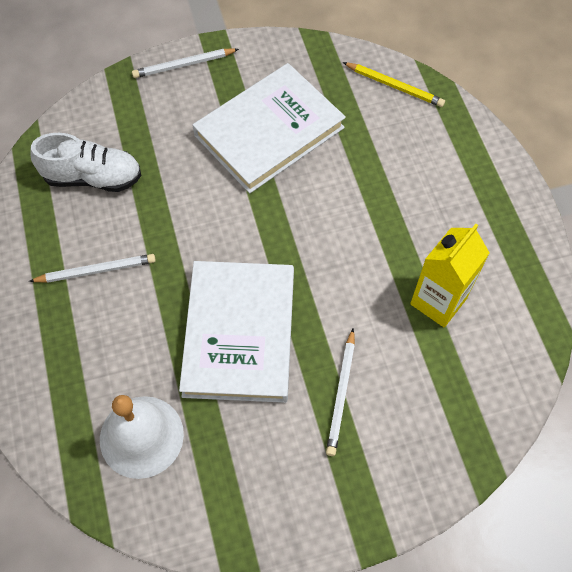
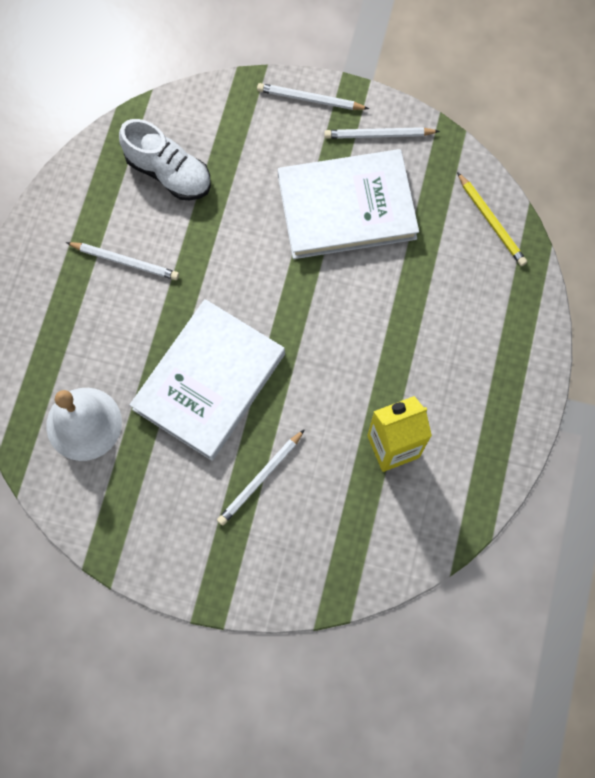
camera: 30 degrees right, 10 degrees up
none -> white pencil [324,127,440,139]

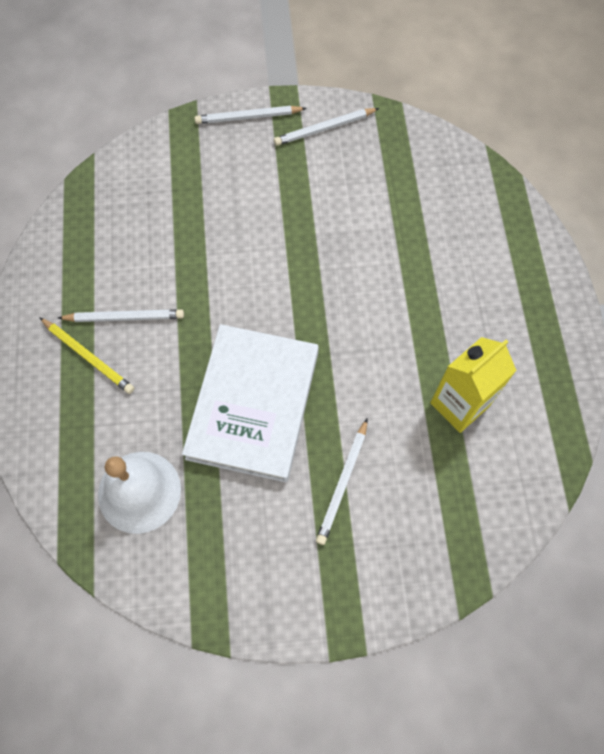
camera: 20 degrees left, 5 degrees down
white shoe [119,119,211,200] -> none
white book [278,149,419,259] -> none
yellow pencil [457,172,527,266] -> yellow pencil moved to [39,317,134,394]

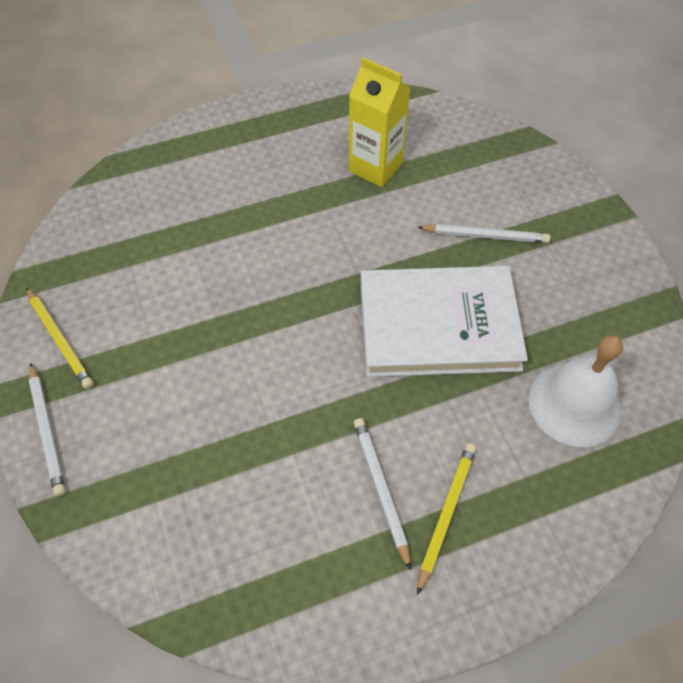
camera: 105 degrees left, 10 degrees down
white pencil [274,108,379,146] -> yellow pencil [26,287,93,389]

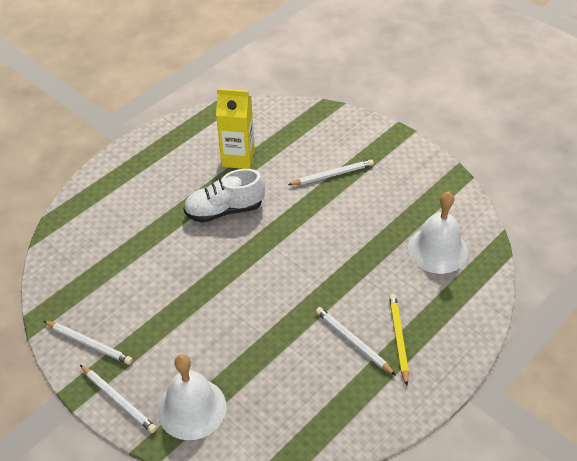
camera: 25 degrees left, 10 degrees down
yellow pencil [26,287,93,389] -> white pencil [44,321,133,365]
white book [360,266,528,377] -> none
none -> white bell [157,354,226,440]
none -> white shoe [183,169,265,223]

